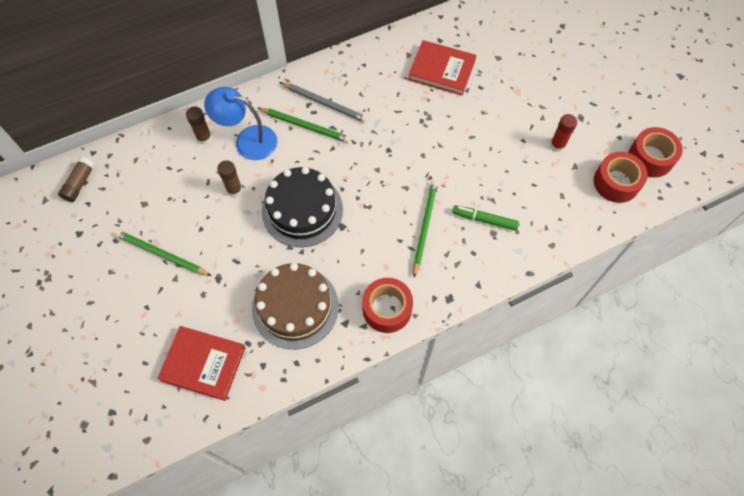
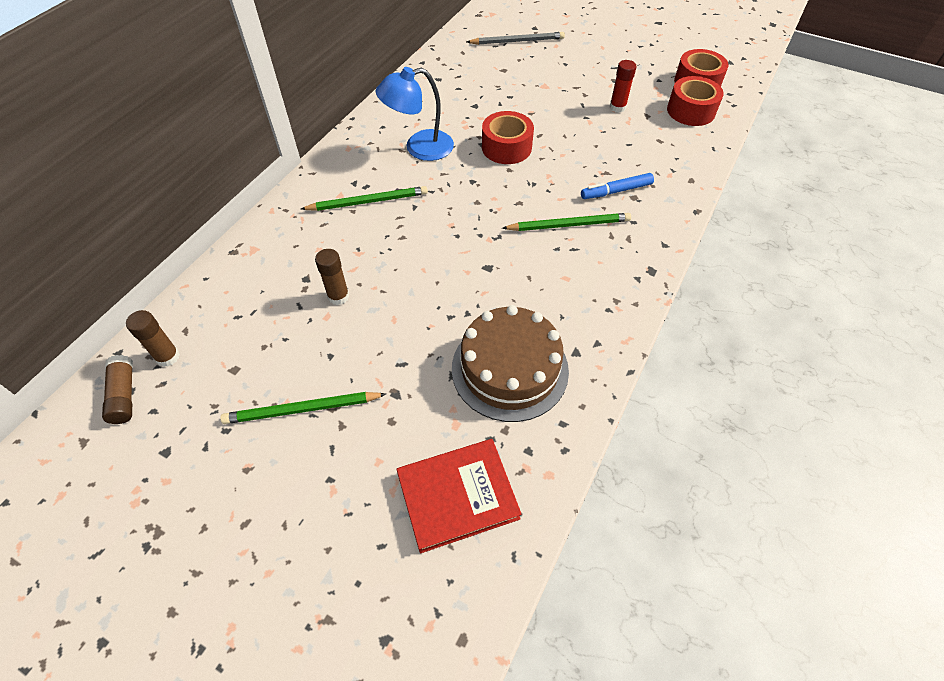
camera: 35 degrees left, 10 degrees down
brown glue stick [186,106,212,144] -> brown glue stick moved to [126,310,180,367]
blue lamp [204,87,277,160] -> blue lamp moved to [376,67,454,161]
black cake [262,167,343,247] -> none
grey pencil [280,82,368,123] -> grey pencil moved to [467,32,565,45]
red tape [362,278,413,333] -> red tape moved to [482,111,534,164]
red book [408,40,476,95] -> none
green pencil [413,180,438,278] -> green pencil turned 105 degrees clockwise [502,213,631,231]
green marker [452,205,519,231] -> blue marker [581,173,654,199]

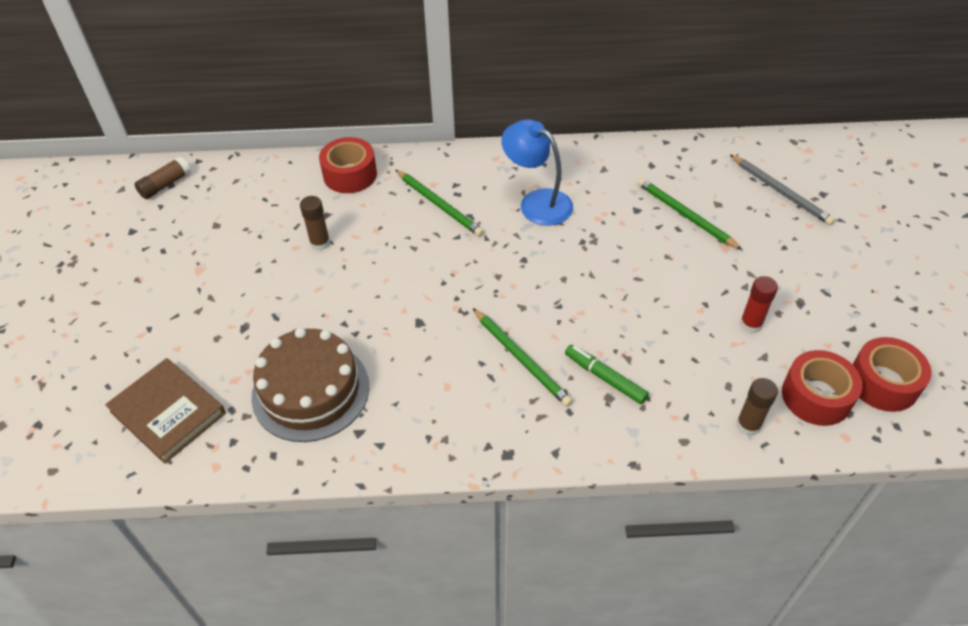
camera: 60 degrees right, 5 degrees down
brown glue stick [126,310,180,367] -> brown glue stick moved to [736,378,778,436]
green pencil [220,392,386,424] -> green pencil moved to [637,178,742,250]
red book [396,439,521,553] -> brown book [105,358,226,464]
red tape [482,111,534,164] -> red tape moved to [319,137,377,193]
blue marker [581,173,654,199] -> green marker [565,345,649,404]

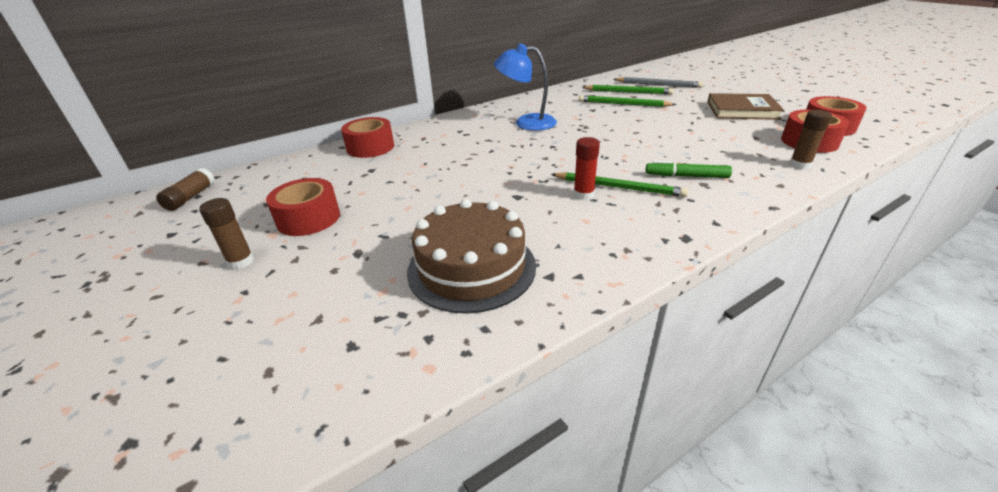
camera: 30 degrees left, 15 degrees down
brown book [105,358,226,464] -> brown book moved to [707,93,784,120]
brown glue stick [300,196,330,251] -> brown glue stick moved to [199,198,254,270]
green pencil [396,170,484,237] -> green pencil moved to [582,85,674,94]
red glue stick [740,276,778,333] -> red glue stick moved to [573,137,600,200]
none -> red tape [266,178,340,236]

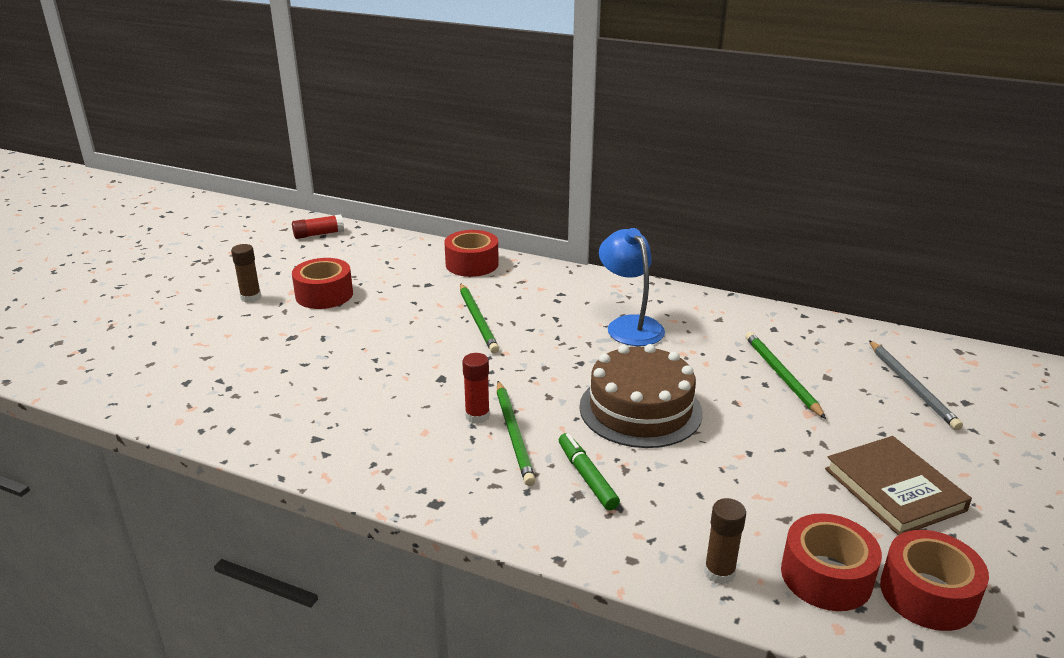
camera: 55 degrees right, 5 degrees down
brown glue stick [156,168,215,211] -> red glue stick [292,214,344,239]
brown cake [407,199,536,314] -> brown cake moved to [579,344,703,448]
green pencil [582,85,674,94] -> green pencil moved to [460,283,499,353]

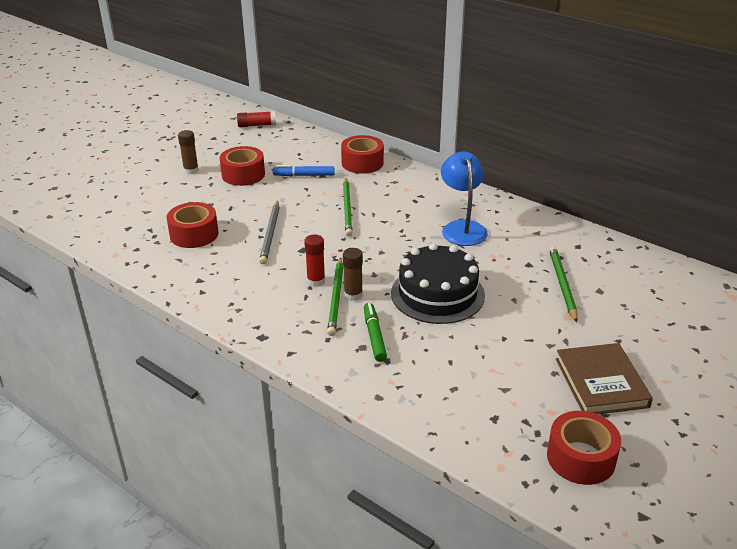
camera: 15 degrees right, 5 degrees up
brown cake [579,344,703,448] -> black cake [391,243,485,324]
brown glue stick [704,498,746,584] -> brown glue stick moved to [343,248,363,301]
red tape [781,513,882,611] -> red tape moved to [167,202,219,248]
grey pencil [869,340,963,430] -> grey pencil moved to [259,201,280,264]
none -> blue marker [273,165,335,176]

